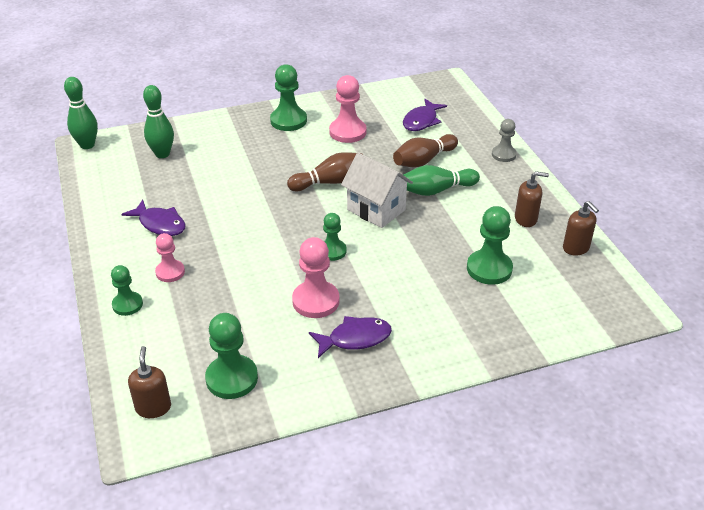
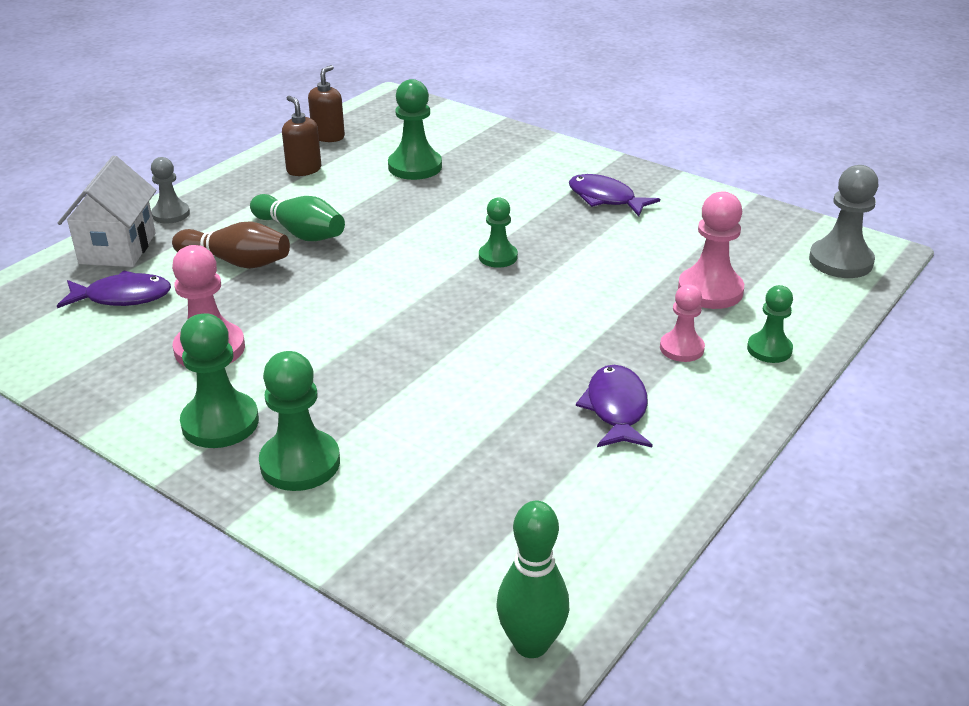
camera: 125 degrees left, 5 degrees down
brown soap dispenser [128,346,171,418] -> grey pawn [809,165,879,278]
green bowling pin [143,85,174,158] -> none
green pawn [205,313,258,399] -> green pawn moved to [259,351,340,491]
brown bowling pin [287,152,362,192] -> none
pink pawn [292,237,340,318] -> pink pawn moved to [678,191,744,309]
white house [341,152,413,228] -> white house moved to [58,156,156,267]

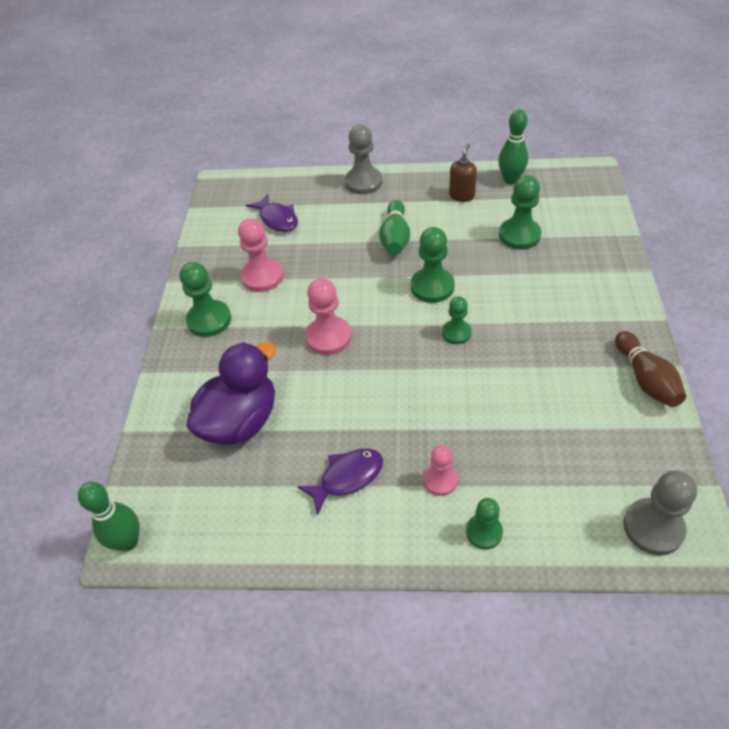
camera: 60 degrees right, 15 degrees up
white house [58,156,156,267] -> none
grey pawn [151,157,190,223] -> grey pawn [345,125,382,194], size x1.58
brown bowling pin [172,221,290,269] -> brown bowling pin moved to [615,331,686,407]
green pawn [259,351,340,491] -> green pawn moved to [411,227,455,303]
brown soap dispenser [308,65,345,142] -> green bowling pin [498,109,528,184]
purple fish [569,174,660,216] -> none
pink pawn [678,191,744,309] -> pink pawn moved to [305,278,352,355]
none -> purple duck [186,342,276,445]

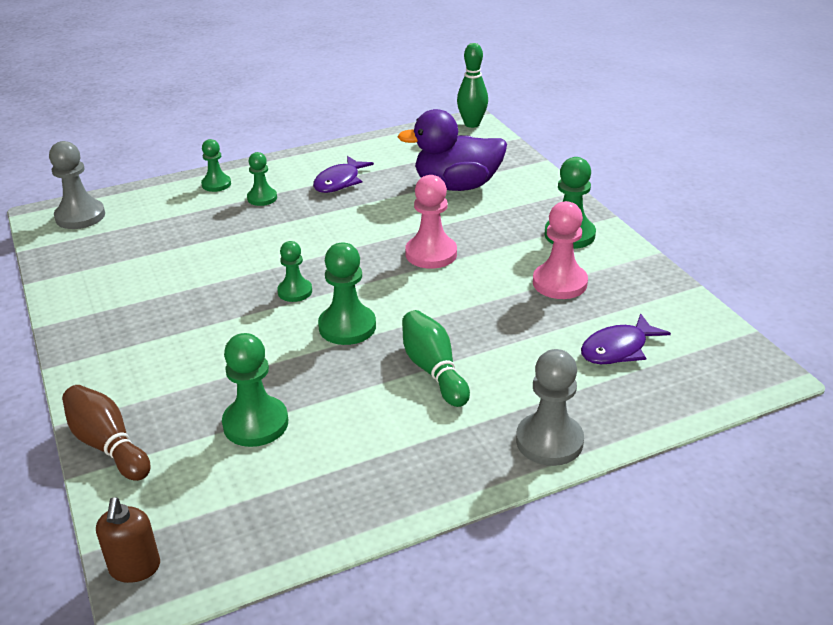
camera: 150 degrees right, 15 degrees down
purple duck [186,342,276,445] -> purple duck turned 75 degrees clockwise [397,109,507,191]
purple fish [246,194,298,232] -> purple fish turned 60 degrees counterclockwise [581,313,671,364]
pink pawn [424,445,458,496] -> green pawn [247,152,277,206]
brown soap dispenser [449,144,477,202] -> brown soap dispenser moved to [96,497,160,583]
green bowling pin [498,109,528,184] -> none
brown bowling pin [615,331,686,407] -> brown bowling pin moved to [62,385,151,481]

